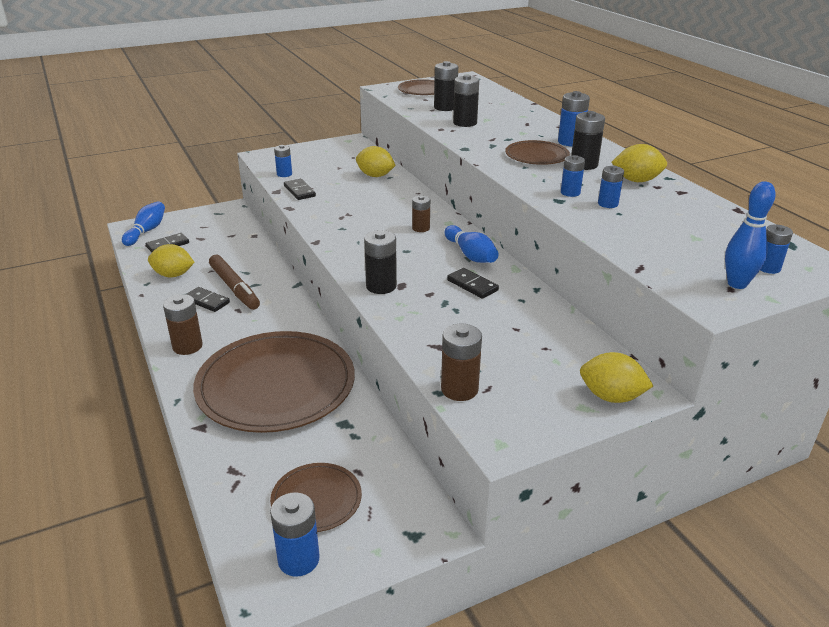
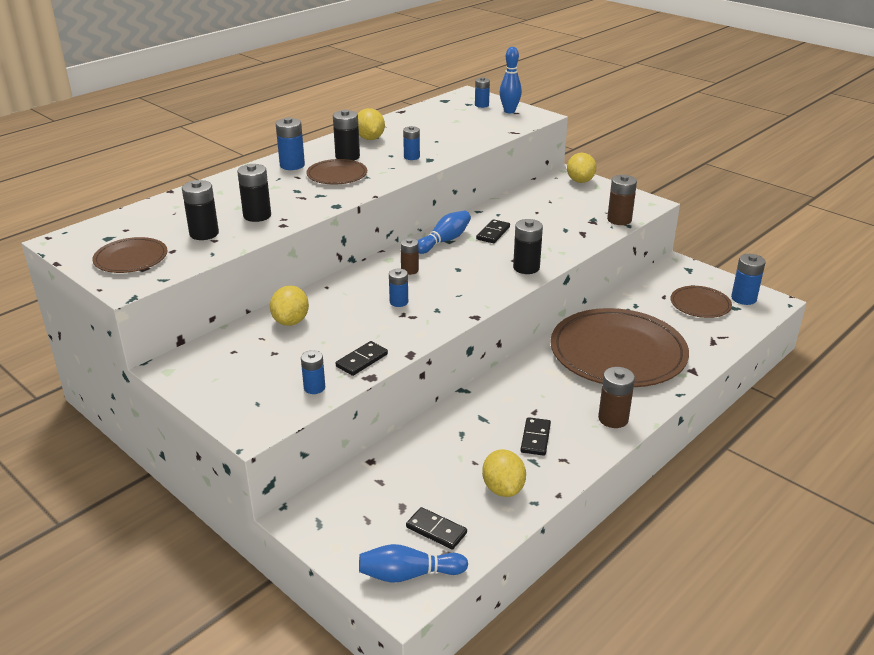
camera: 110 degrees left, 0 degrees up
brown marker [209,255,260,310] -> none
blue battery [598,166,624,208] -> blue battery moved to [389,269,408,307]

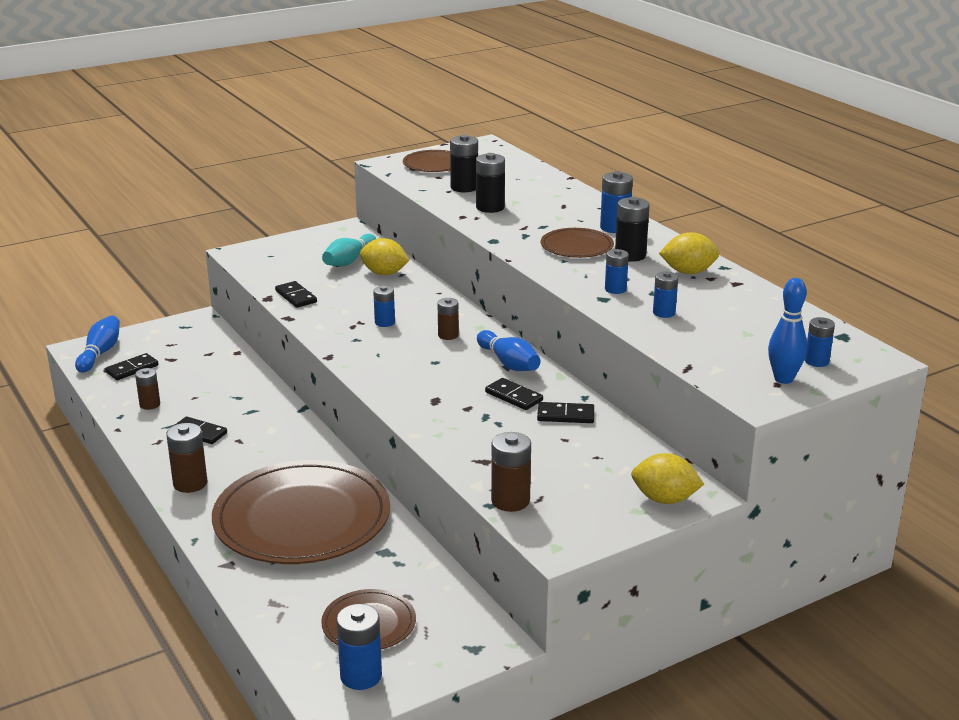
camera: 105 degrees right, 5 degrees down
blue battery [301,350,325,394] -> blue battery moved to [653,271,678,318]
yellow lemon [482,449,526,497] -> brown battery [135,368,160,410]
black battery [513,219,543,274] -> none
none -> turquoise bowling pin [322,234,376,267]
none -> black domino [537,402,594,423]

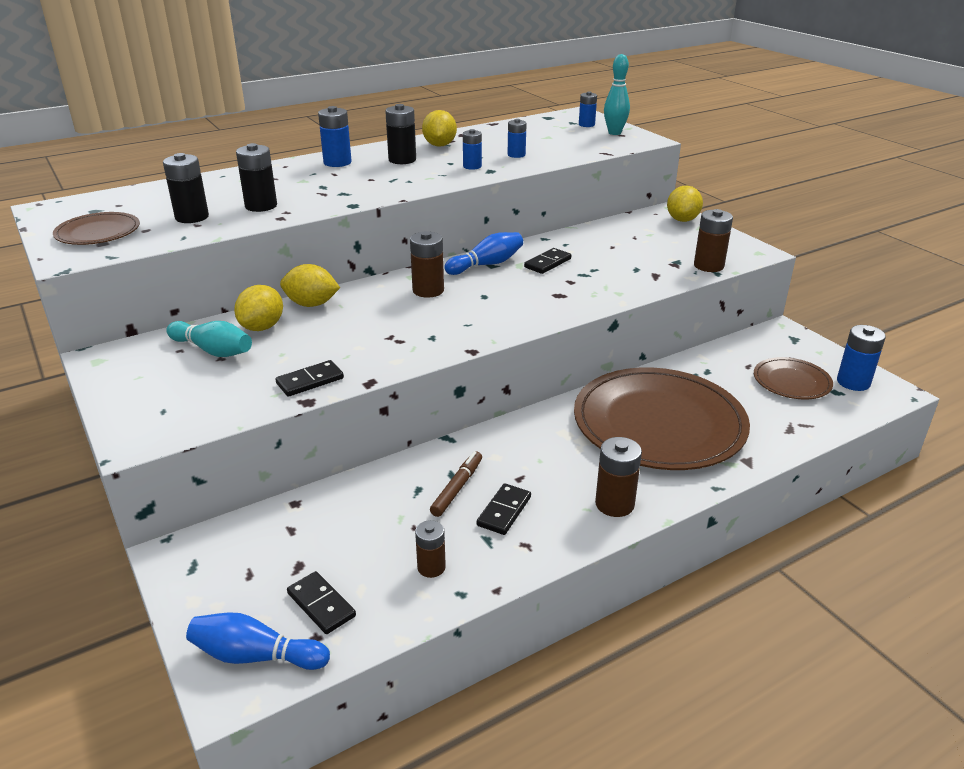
camera: 90 degrees left, 5 degrees up
blue battery [373,286,395,327] -> none
brown battery [438,298,459,340] -> brown battery [410,231,444,298], size x1.51
black domino [537,402,594,423] -> none
brown plate [541,228,614,258] -> none
blue bowling pin [768,278,807,384] -> turquoise bowling pin [604,54,630,135]
none -> yellow lemon [280,264,340,307]
none -> brown marker [430,451,482,517]

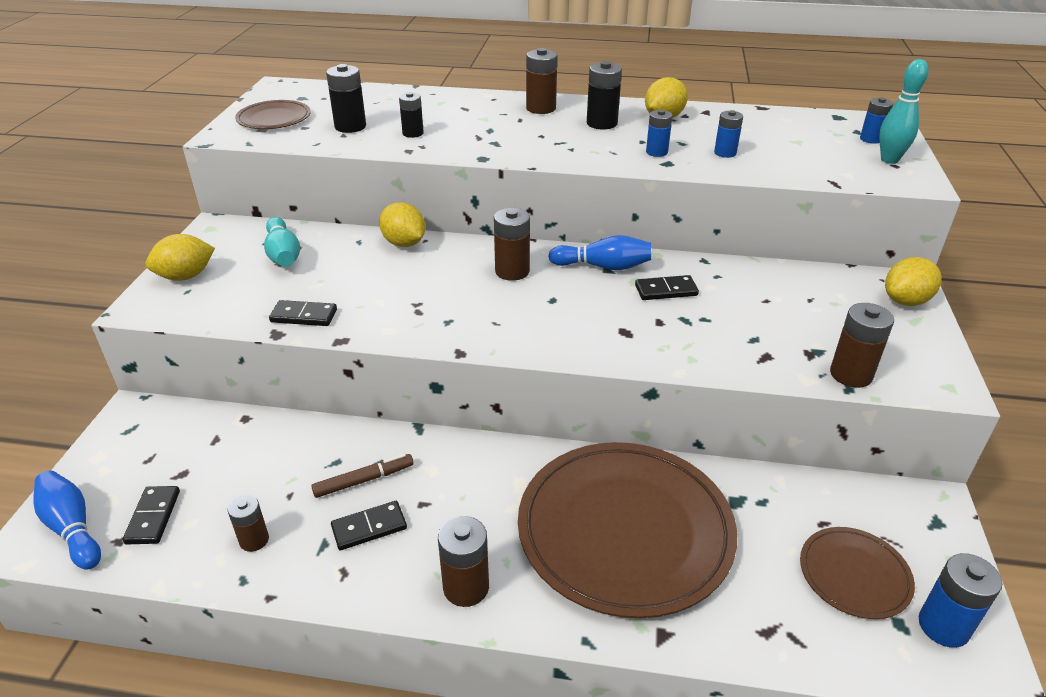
camera: 40 degrees right, 5 degrees up
yellow lemon [234,285,283,331] -> yellow lemon moved to [146,234,215,281]
black battery [236,143,277,212] -> black battery [399,92,424,138], size x0.66
blue battery [318,106,352,167] -> brown battery [526,48,557,114]

